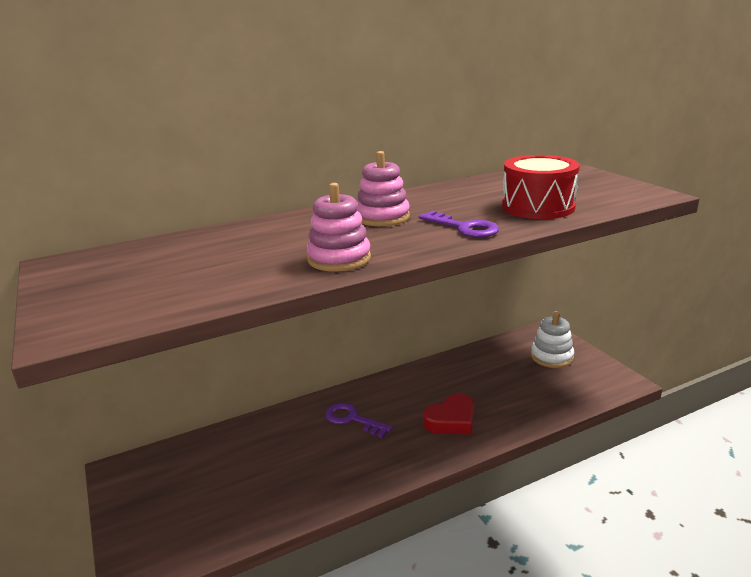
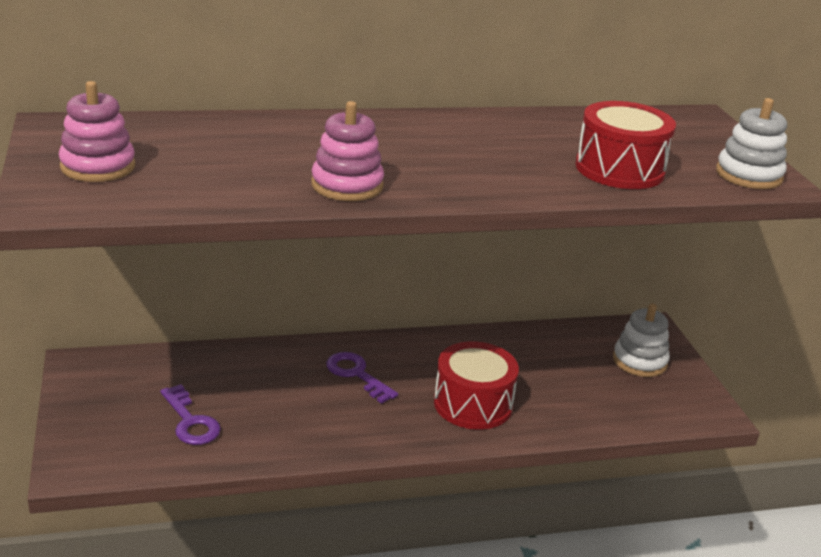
camera: 10 degrees right, 5 degrees up
pink stacking toy [357,151,410,226] -> pink stacking toy moved to [59,81,135,182]
purple key [419,211,499,238] -> purple key moved to [160,384,221,445]
red heart [423,394,475,434] -> red drum [434,341,519,430]
none -> white stacking toy [716,98,787,189]

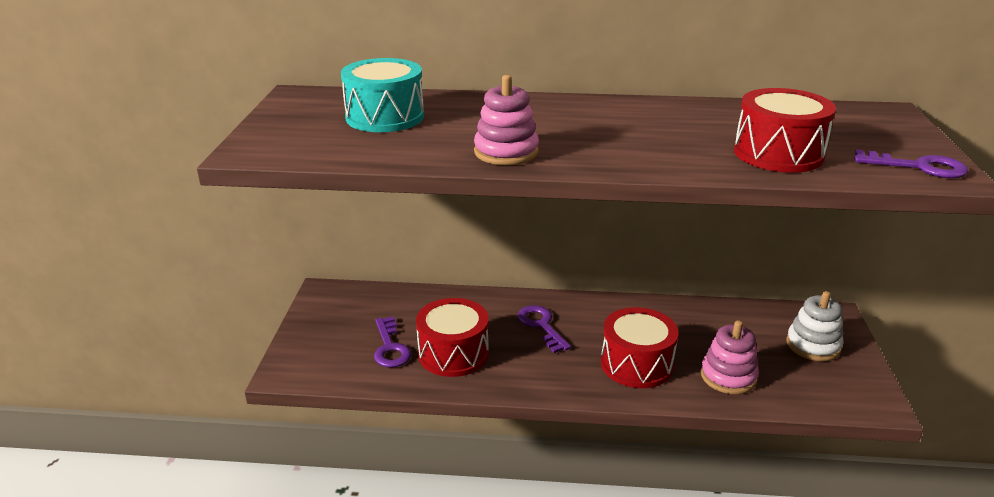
camera: 20 degrees right, 0 degrees up
pink stacking toy [59,81,135,182] -> pink stacking toy moved to [701,320,759,394]
white stacking toy [716,98,787,189] -> purple key [854,150,968,178]
none -> turquoise drum [341,58,424,132]
none -> red drum [416,298,489,377]

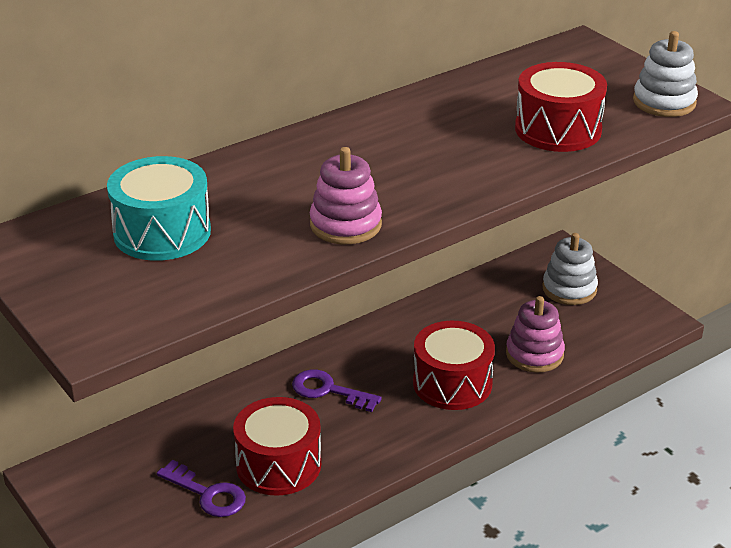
camera: 40 degrees left, 5 degrees up
purple key [854,150,968,178] -> white stacking toy [633,31,698,117]

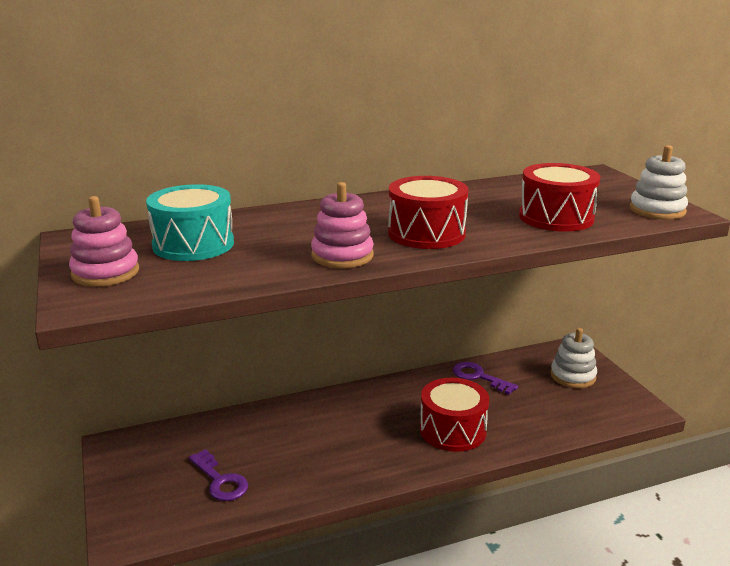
camera: 15 degrees right, 10 degrees down
red drum [233,397,321,496] -> red drum moved to [388,176,468,249]
purple key [292,370,382,412] -> purple key moved to [453,362,518,395]
pink stacking toy [506,296,565,373] -> pink stacking toy moved to [69,196,139,287]

